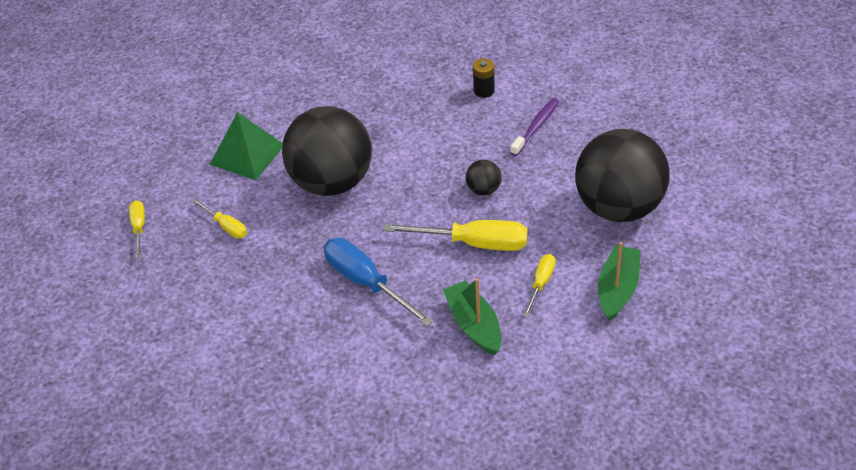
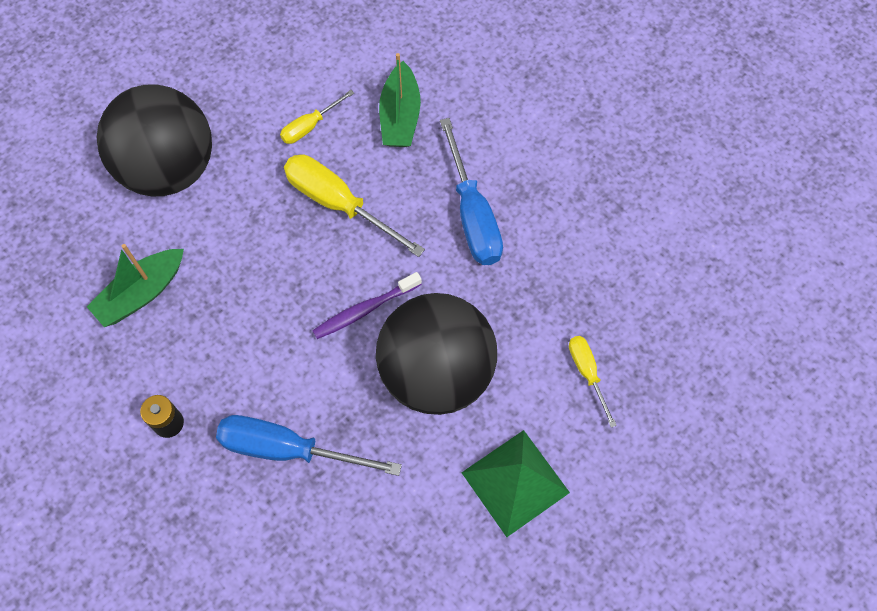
camera: 155 degrees left, 20 degrees up
yellow screwdriver [129,200,145,258] -> none
black ball [466,159,502,195] -> none
purple toothbrush [510,98,559,156] -> purple toothbrush moved to [312,272,422,339]
green boat [598,242,640,321] -> green boat moved to [87,244,184,327]
none -> blue screwdriver [216,415,402,476]

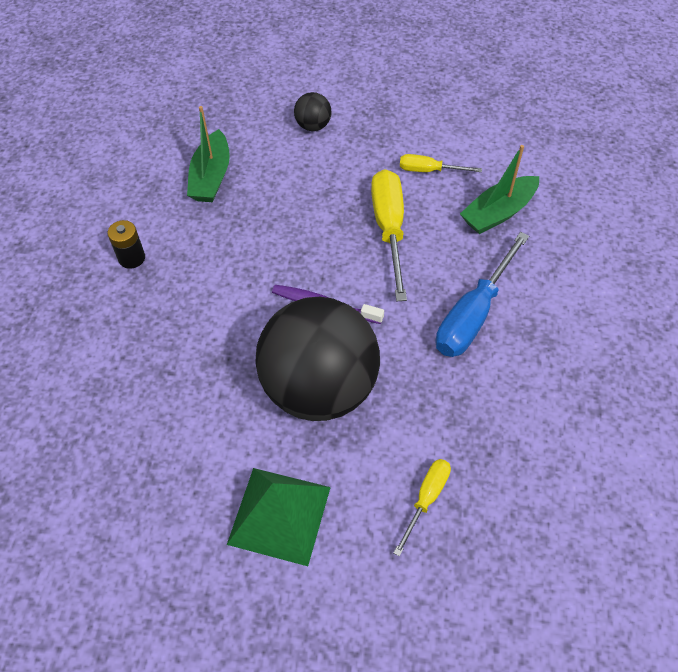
camera: 50 degrees right, 10 degrees down
green boat [87,244,184,327] -> green boat turned 90 degrees counterclockwise [187,106,230,202]
black ball [97,85,212,196] -> black ball [294,92,331,131], size x0.40
blue screwdriver [216,415,402,476] -> none

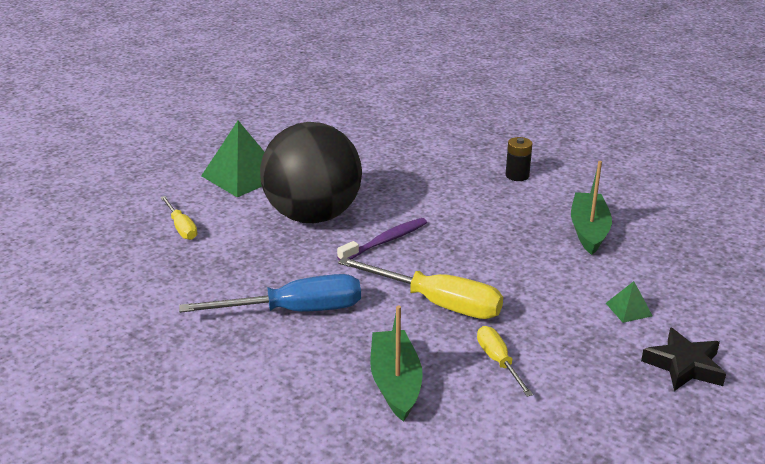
camera: 120 degrees right, 25 degrees down
green boat [187,106,230,202] -> green boat turned 60 degrees clockwise [571,161,612,255]
black ball [294,92,331,131] -> green pyramid [606,281,653,323]
yellow screwdriver [400,154,482,172] -> yellow screwdriver turned 60 degrees counterclockwise [477,326,533,397]
blue screwdriver [436,232,529,357] -> blue screwdriver turned 105 degrees clockwise [179,274,361,313]
none -> black star [641,327,726,391]

